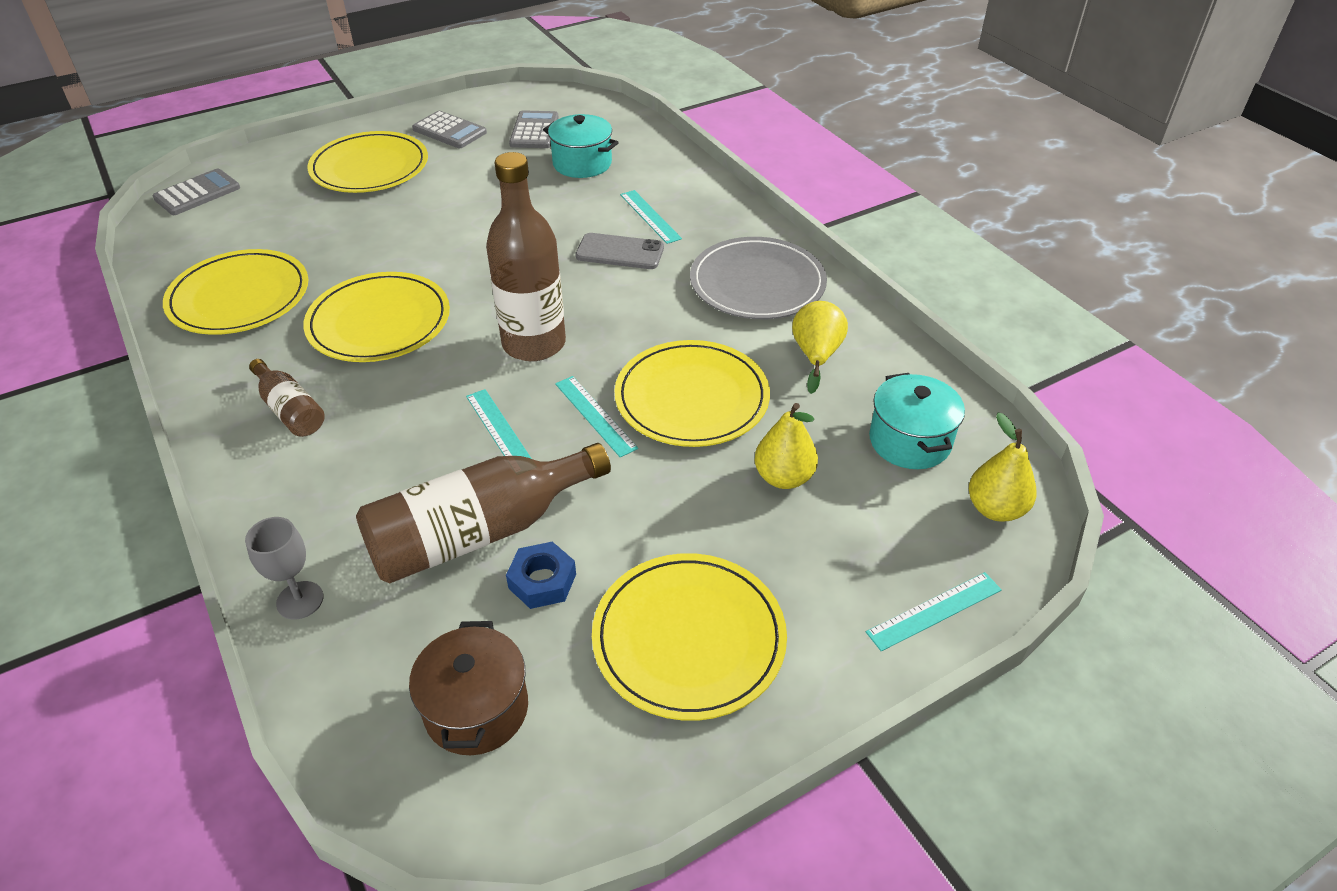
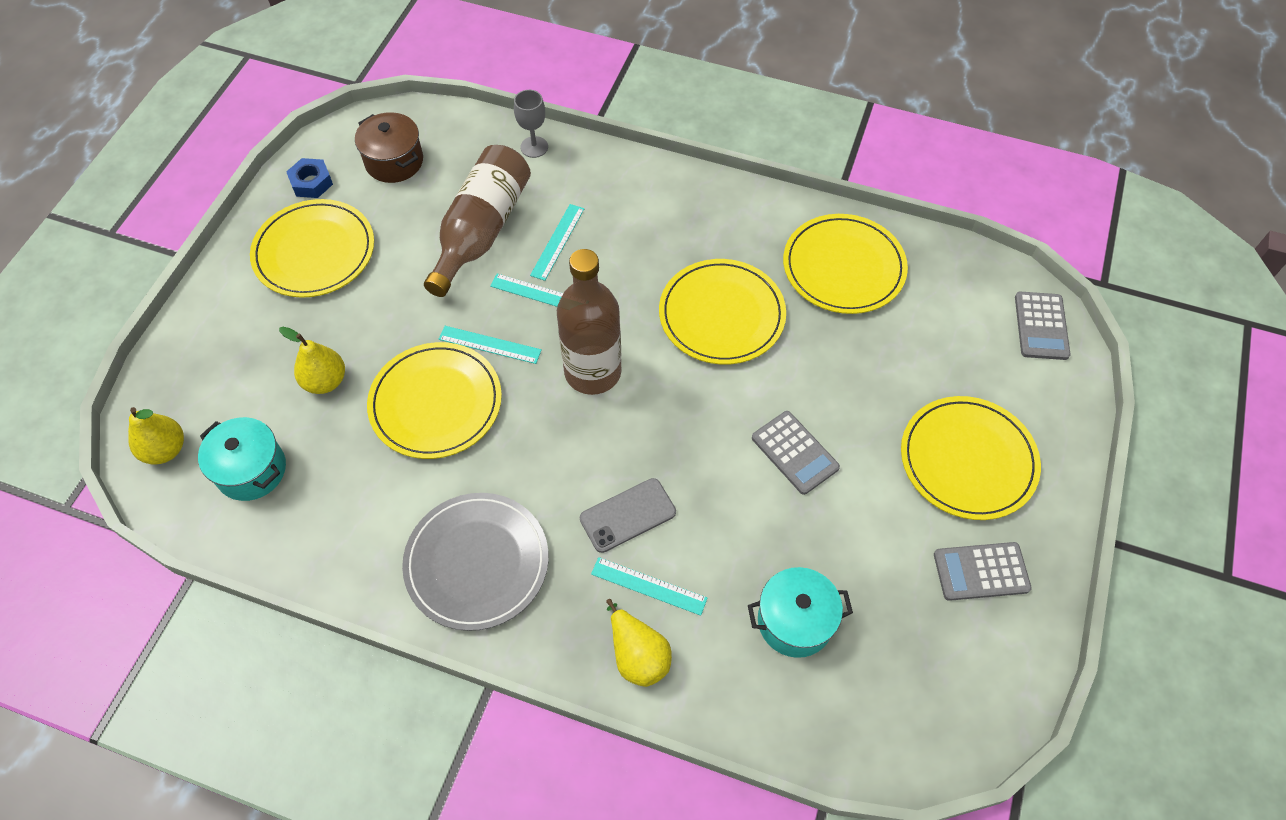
camera: 140 degrees right, 15 degrees up
brown bottle [249,359,325,437] -> none
blue nut [506,542,576,609] -> blue nut moved to [286,158,333,198]
grey calculator [509,110,559,148] -> grey calculator moved to [752,411,840,495]
yellow pear [792,301,848,394] -> yellow pear moved to [606,599,672,687]
turquoise ruler [866,572,1002,651] -> turquoise ruler moved to [530,204,584,281]

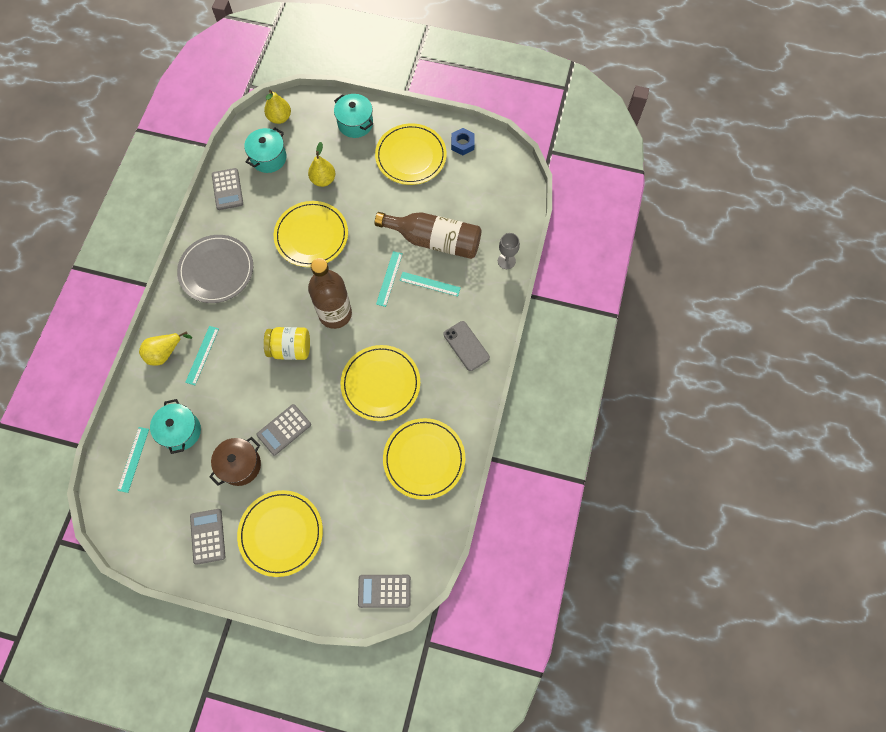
camera: 85 degrees right, 10 degrees up
brown pot [355,112,423,183] -> brown pot moved to [209,437,261,486]
turquoise ruler [439,326,542,364] -> turquoise ruler moved to [117,427,149,493]
grey phone [580,478,676,553] -> grey phone moved to [443,321,490,371]
none -> grey calculator [212,168,243,210]
none -> yellow jar [264,327,310,360]
none -> turquoise pot [334,94,373,138]

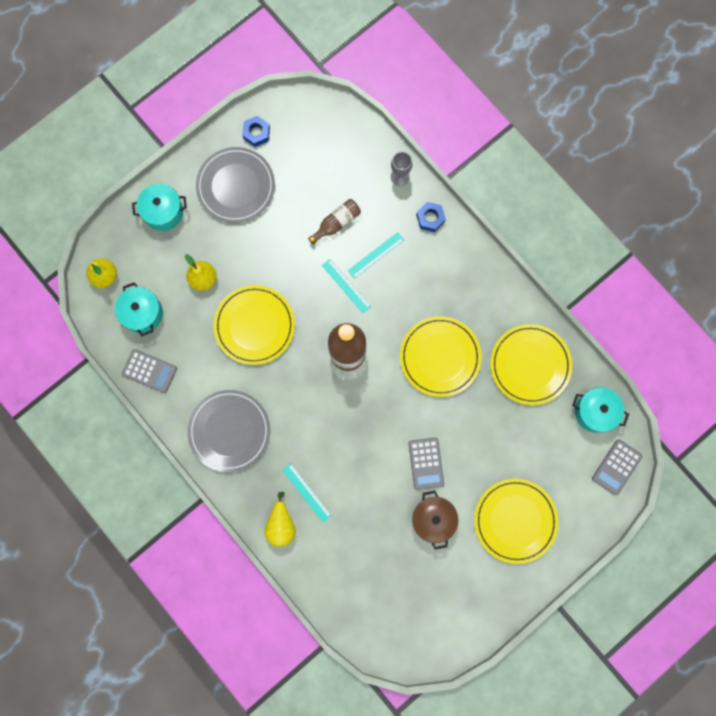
camera: 55 degrees left, 10 degrees up
turquoise ruler [117,427,149,493] -> none
turquoise pot [150,399,201,454] -> turquoise pot moved to [572,387,629,433]
grey calculator [190,509,225,565] -> none
yellow jar [264,327,310,360] -> none
yellow plate [375,124,447,185] -> grey plate [196,147,275,223]
brown bottle [375,212,482,259] -> brown bottle [308,199,361,244], size x0.52
grey phone [443,321,490,371] -> none
none -> blue nut [416,202,446,232]

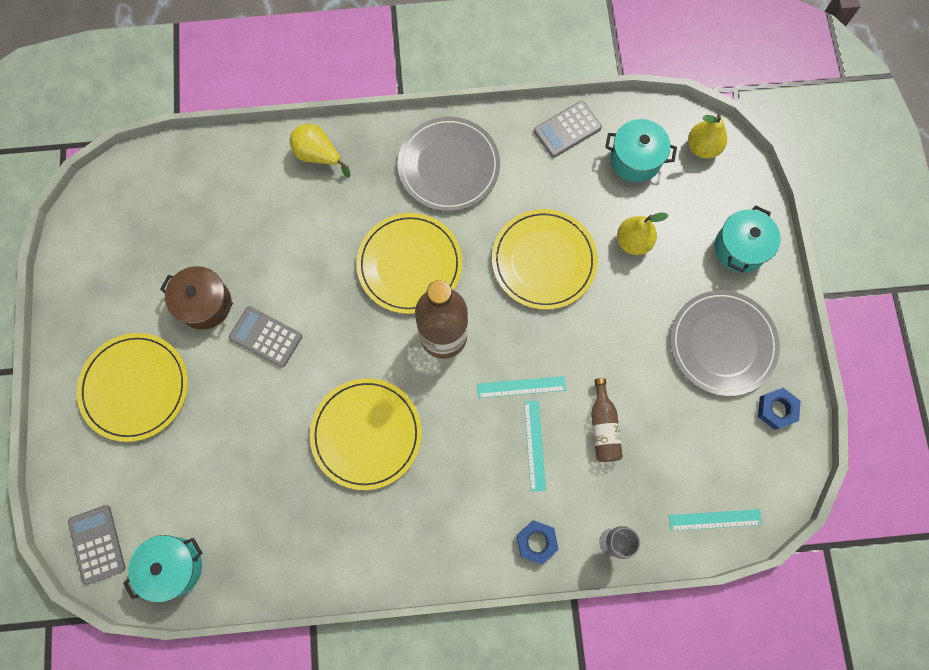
camera: 125 degrees right, 5 degrees down
turquoise ruler [282,463,332,523] -> turquoise ruler moved to [669,509,762,531]
yellow plate [490,324,572,405] -> yellow plate moved to [356,213,462,314]

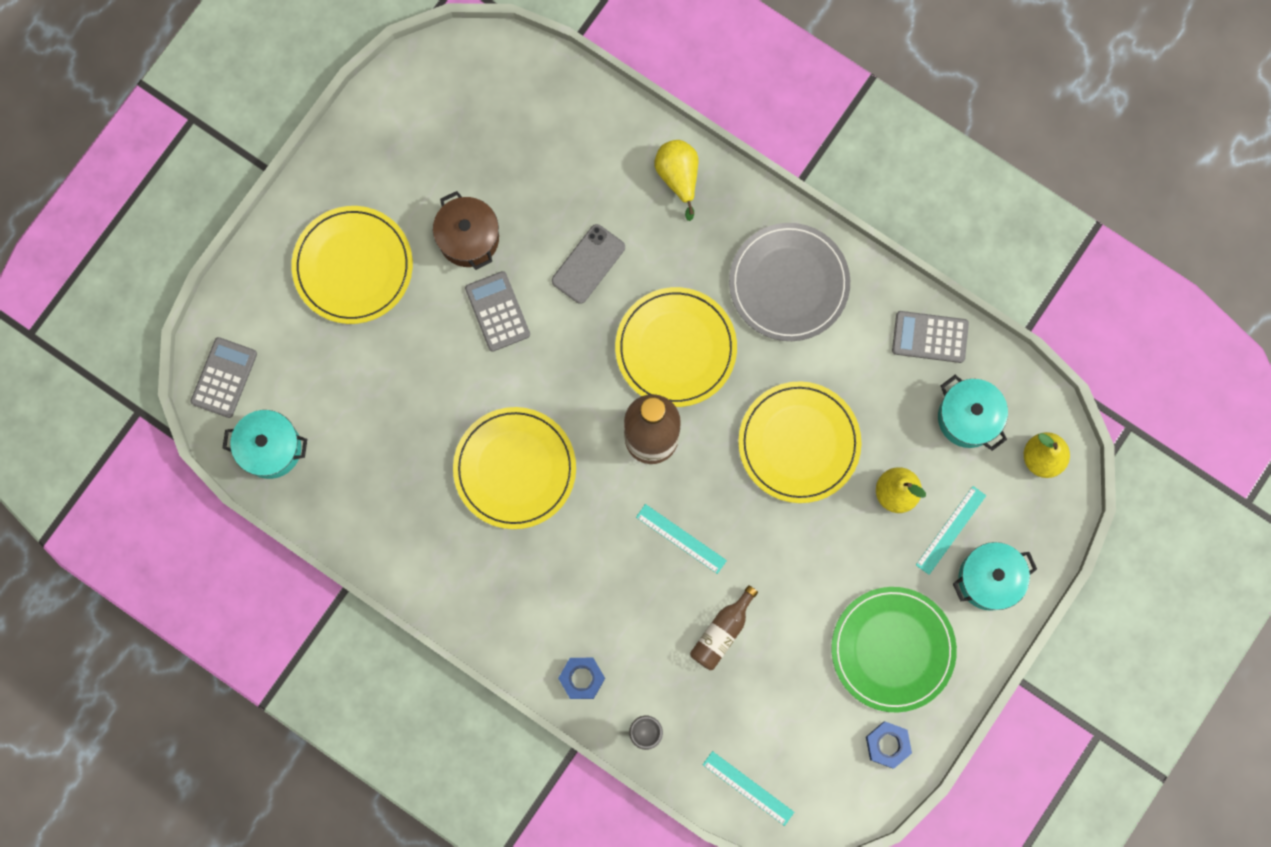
camera: 40 degrees right, 5 degrees up
turquoise ruler [524,401,546,491] -> turquoise ruler moved to [916,486,986,575]
grey plate [670,290,780,396] -> green plate [831,587,957,713]
none -> grey phone [552,224,625,304]

